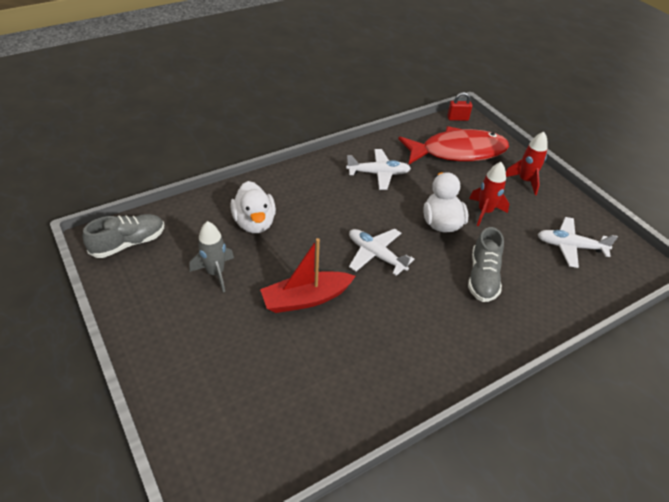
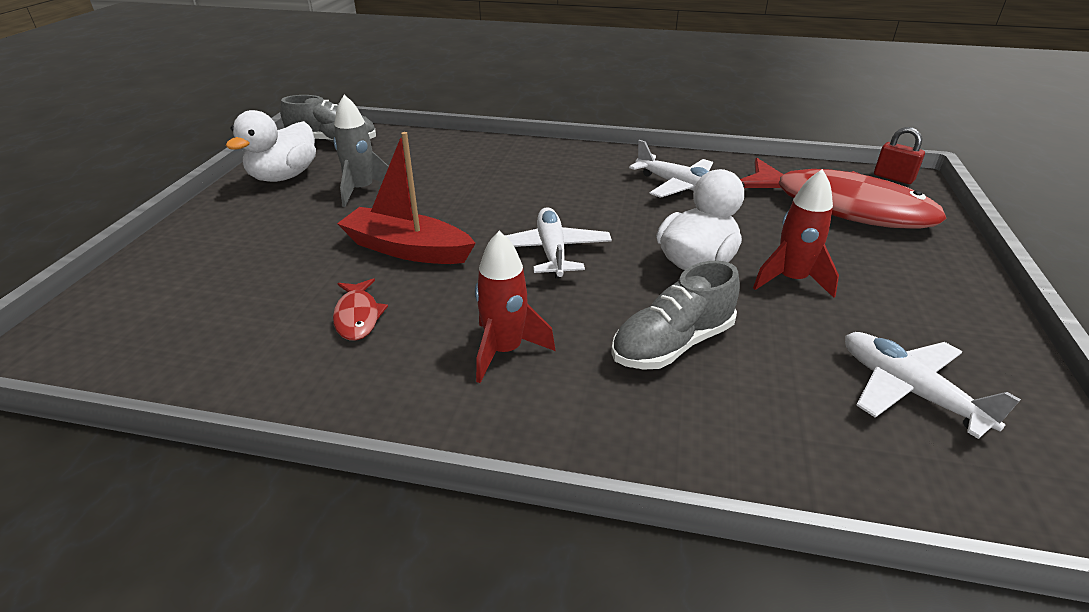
camera: 45 degrees right, 10 degrees down
white duck [230,181,276,233] -> white duck moved to [226,110,316,182]
red rocket [506,132,548,195] -> red rocket moved to [475,231,555,383]
none -> red fish [333,278,388,341]

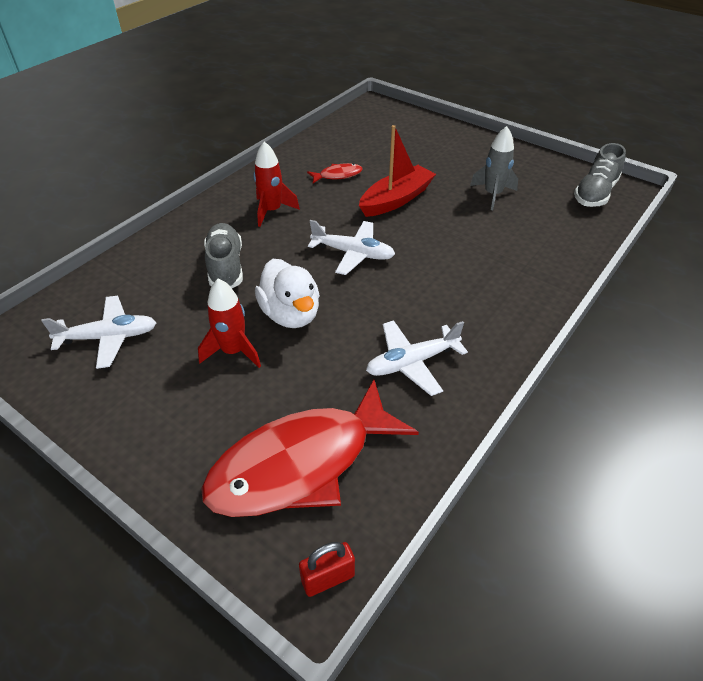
camera: 115 degrees right, 10 degrees up
white duck [226,110,316,182] -> none
red fish [333,278,388,341] -> red fish turned 150 degrees clockwise [307,163,362,183]

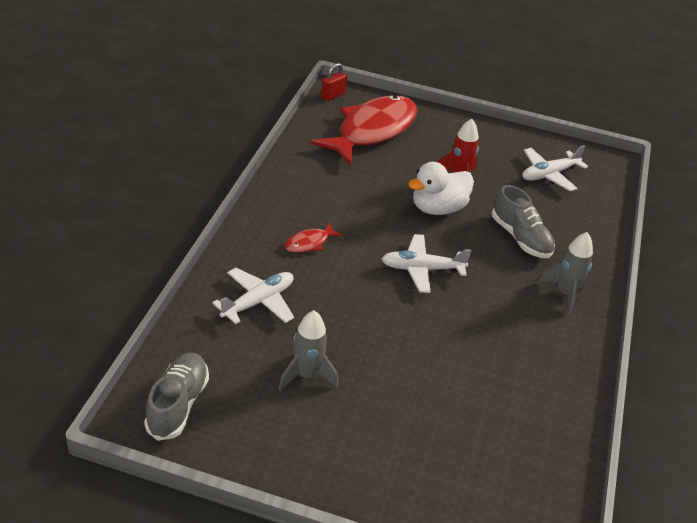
camera: 155 degrees right, 5 degrees down
red rocket [253,141,300,227] -> none
white duck [255,259,320,328] -> white duck turned 75 degrees counterclockwise [408,162,474,215]
red fish [307,163,362,183] -> red fish moved to [285,223,343,253]
red boat [359,125,436,217] -> none
white plane [366,320,468,396] -> white plane moved to [212,268,294,324]
none -> grey rocket [538,232,593,315]

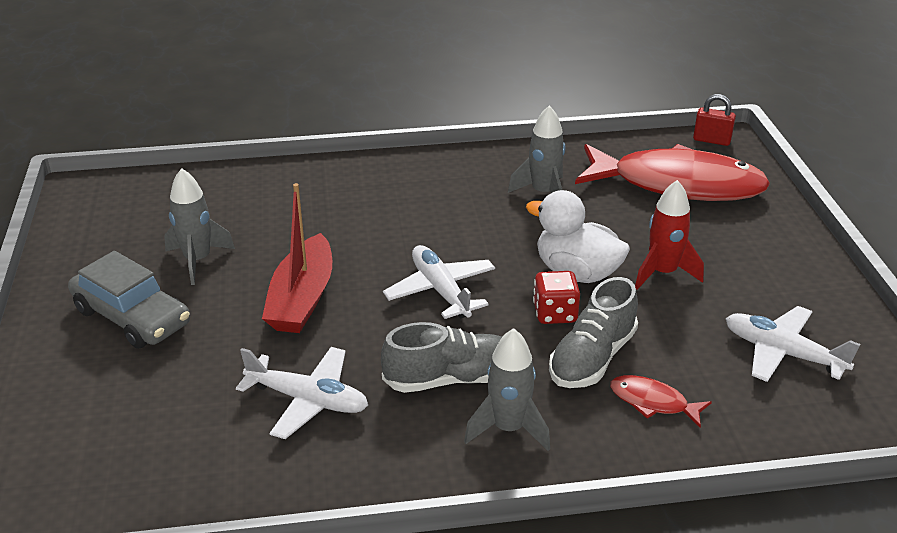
camera: 70 degrees right, 5 degrees down
grey shoe [144,353,209,441] -> grey shoe moved to [381,322,502,393]
white plane [212,268,294,324] -> white plane moved to [236,347,368,439]
red fish [285,223,343,253] -> red fish moved to [610,375,712,428]
none -> grey car [68,251,190,349]
none -> red boat [262,183,332,333]
none -> grey rocket [508,105,565,193]
none -> red dice [533,271,580,324]

